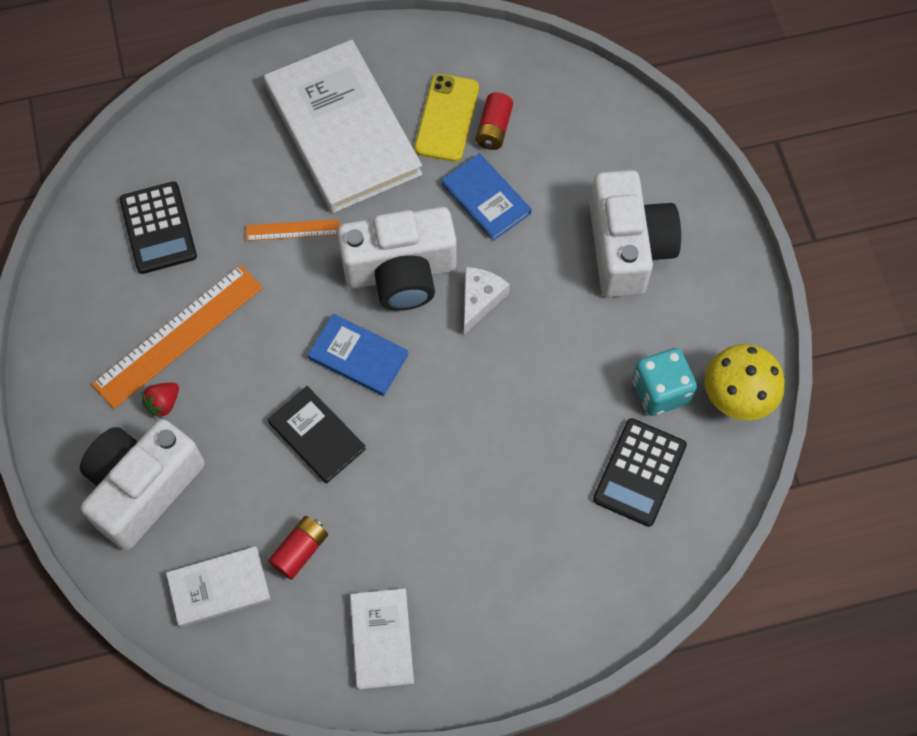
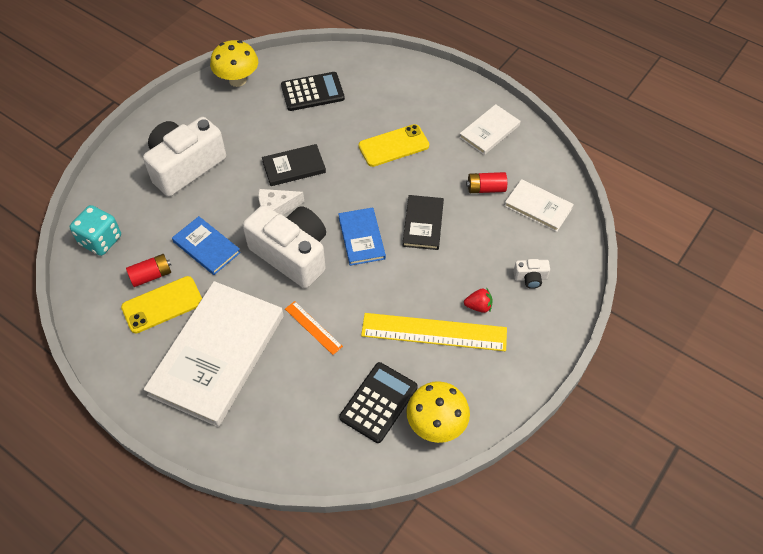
camera: 130 degrees left, 10 degrees down
white camera [80,419,205,550] -> white camera [514,259,550,289], size x0.41
orange ruler [92,265,263,409] -> yellow ruler [361,313,507,351]
blue book [442,153,532,241] -> blue book turned 60 degrees counterclockwise [172,216,241,275]
turquoise dice [632,348,697,416] -> turquoise dice moved to [70,205,121,256]
none -> black book [262,144,326,186]
none -> yellow phone [358,124,429,167]
none -> yellow mushroom [406,381,470,443]

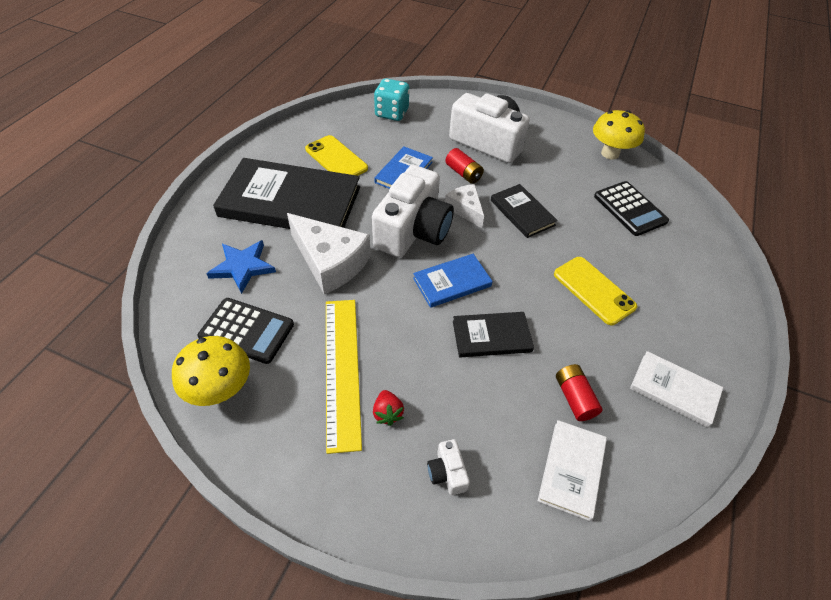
camera: 75 degrees right, 5 degrees down
red battery [126,254,171,287] -> red battery moved to [446,148,484,184]
white book [144,281,284,427] -> black book [213,158,360,229]
orange ruler [285,301,343,355] -> white cheese [287,213,371,294]
none -> blue star [206,240,276,294]

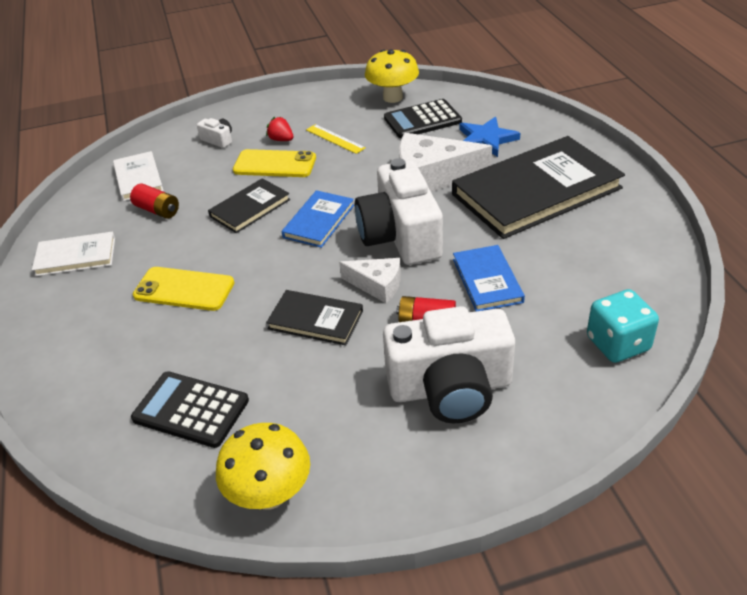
camera: 145 degrees right, 10 degrees down
yellow phone [305,135,368,176] -> yellow phone moved to [233,149,316,177]
yellow ruler [326,300,362,454] -> yellow ruler [306,124,366,154], size x0.51

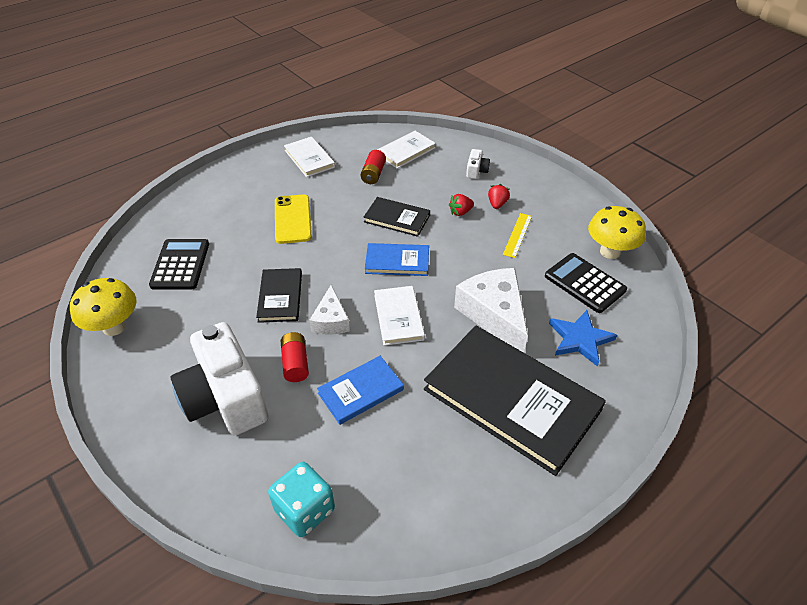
camera: 65 degrees right, 5 degrees up
yellow phone [233,149,316,177] -> red strawberry [449,194,474,216]
white camera [355,158,443,265] -> white book [374,286,425,346]

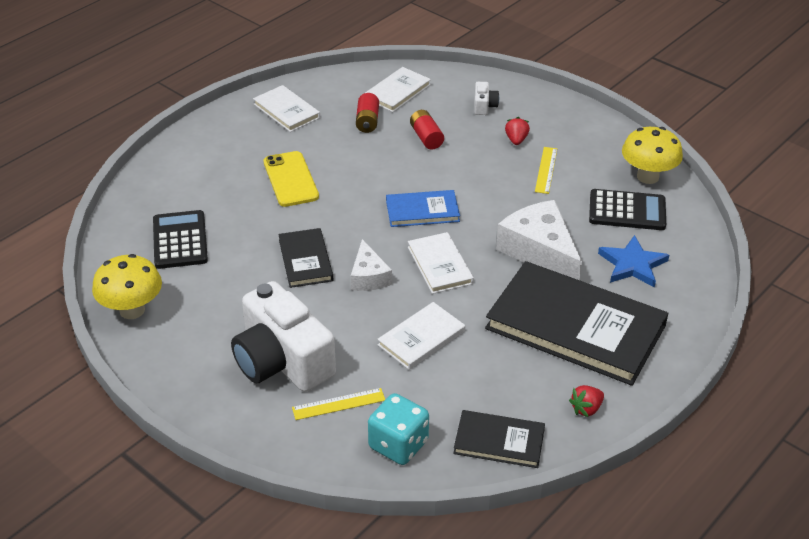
camera: 10 degrees left, 5 degrees down
red battery [281,332,309,382] -> red battery moved to [410,110,444,149]
blue book [317,356,404,425] -> white book [377,302,465,370]
black book [363,197,430,237] -> black book moved to [453,410,545,468]
red strawberry [449,194,474,216] -> red strawberry moved to [569,385,604,417]
black calculator [545,253,627,313] -> black calculator turned 150 degrees clockwise [589,189,666,230]
none -> yellow ruler [292,388,385,420]

